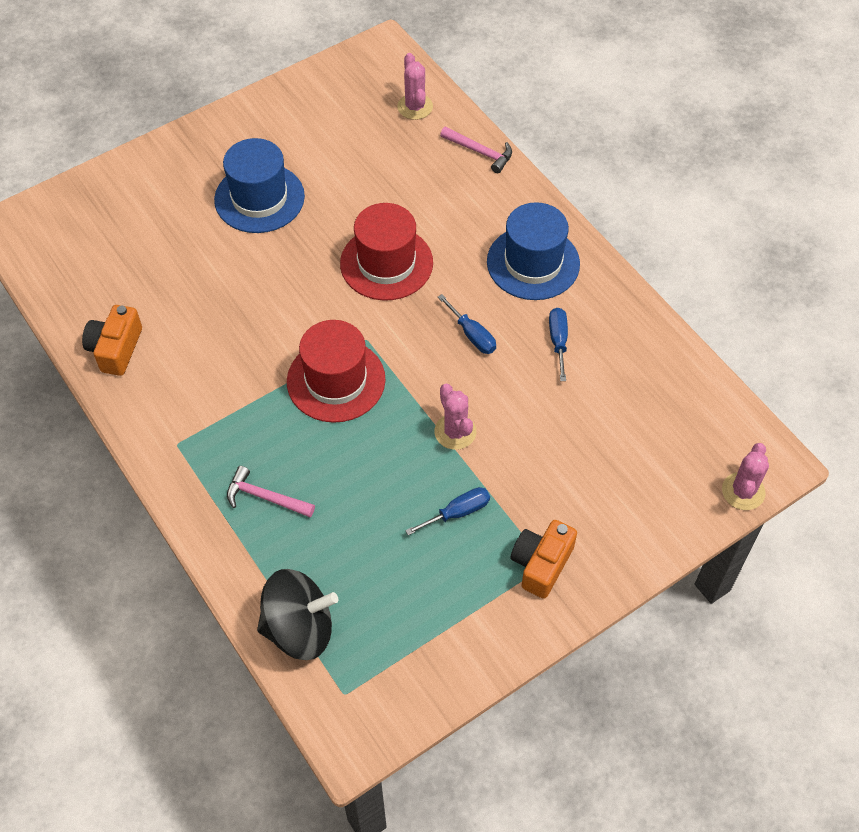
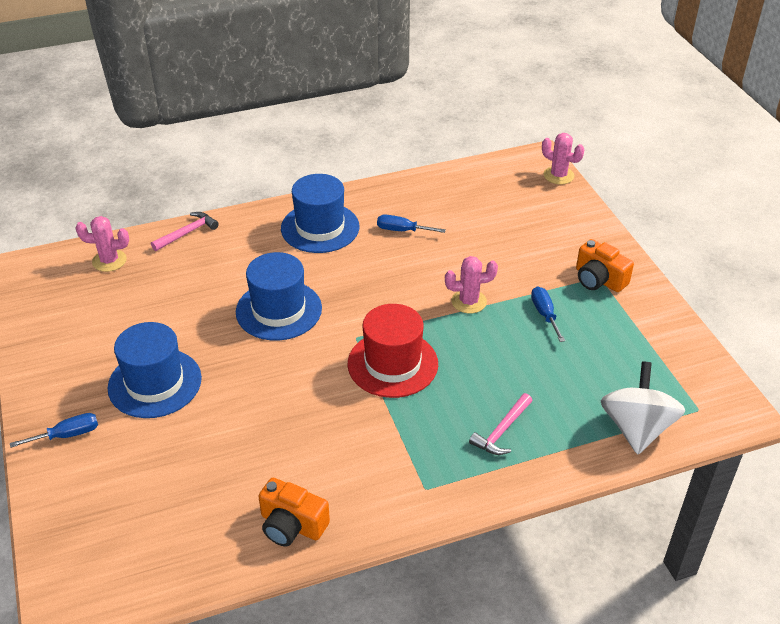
camera: 75 degrees left, 15 degrees down
black spinning top [257,569,338,660] -> white spinning top [601,362,685,454]
red hat [340,203,433,301] -> blue hat [236,252,322,341]
blue screwdriver [438,294,496,354] -> blue screwdriver moved to [10,413,98,448]

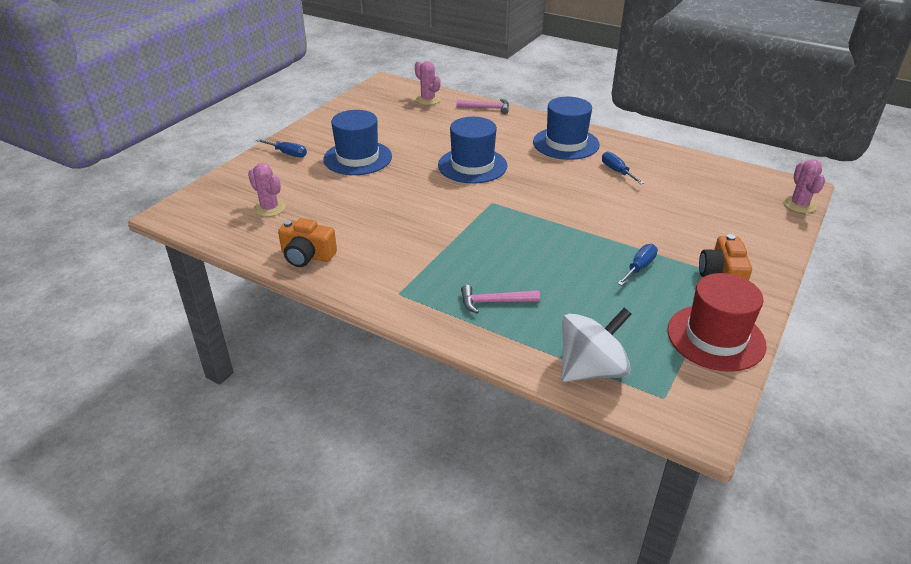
camera: 50 degrees right, 5 degrees down
orange camera [258,478,330,547] -> orange camera turned 60 degrees counterclockwise [278,218,337,267]
red hat [348,304,438,398] -> red hat moved to [667,273,767,372]
pink cactus [445,256,498,313] -> pink cactus moved to [248,163,285,217]

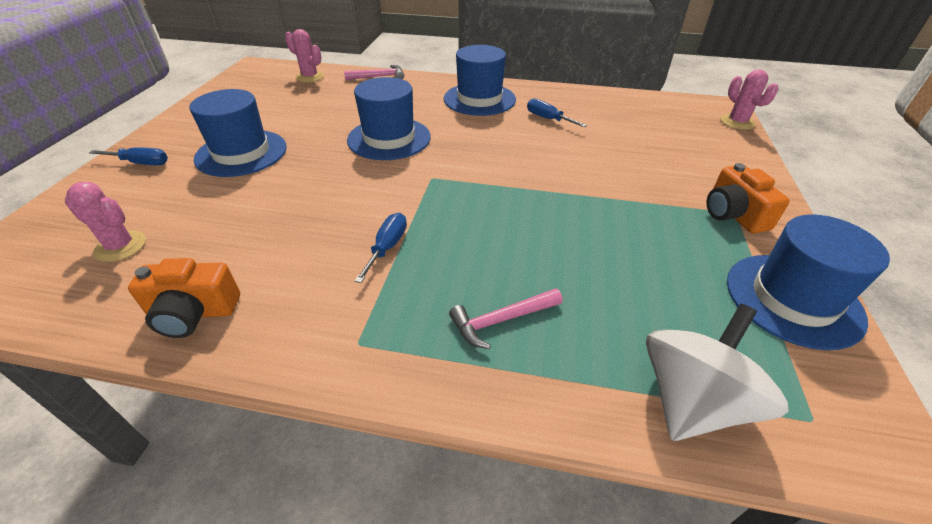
camera: 20 degrees left, 5 degrees up
blue screwdriver [617,244,658,286] -> blue screwdriver moved to [355,213,407,283]
red hat [667,273,767,372] -> blue hat [727,214,890,350]

